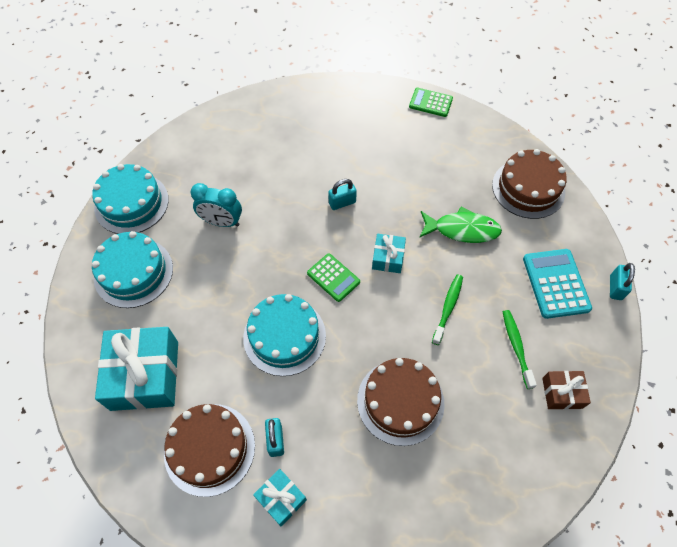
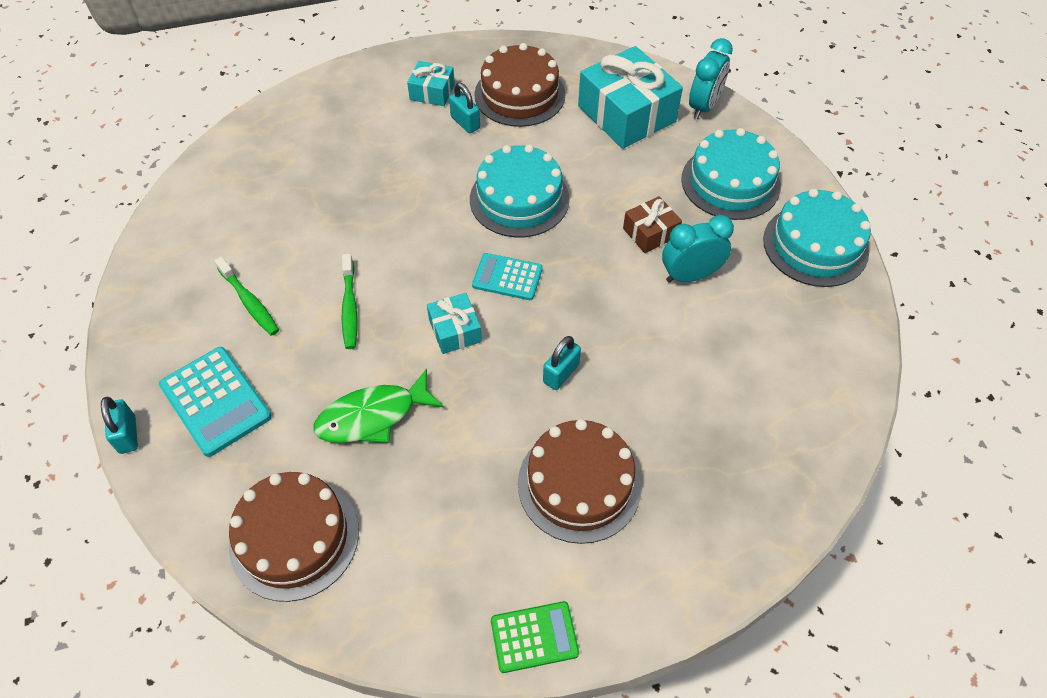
camera: 150 degrees right, 5 degrees down
green calculator [307,253,360,302] -> turquoise calculator [472,253,543,300]
brown cake [357,358,444,446] -> brown cake moved to [518,419,642,544]
brown gift [542,371,591,409] -> brown gift moved to [623,196,682,253]
none -> turquoise clock [689,38,733,119]

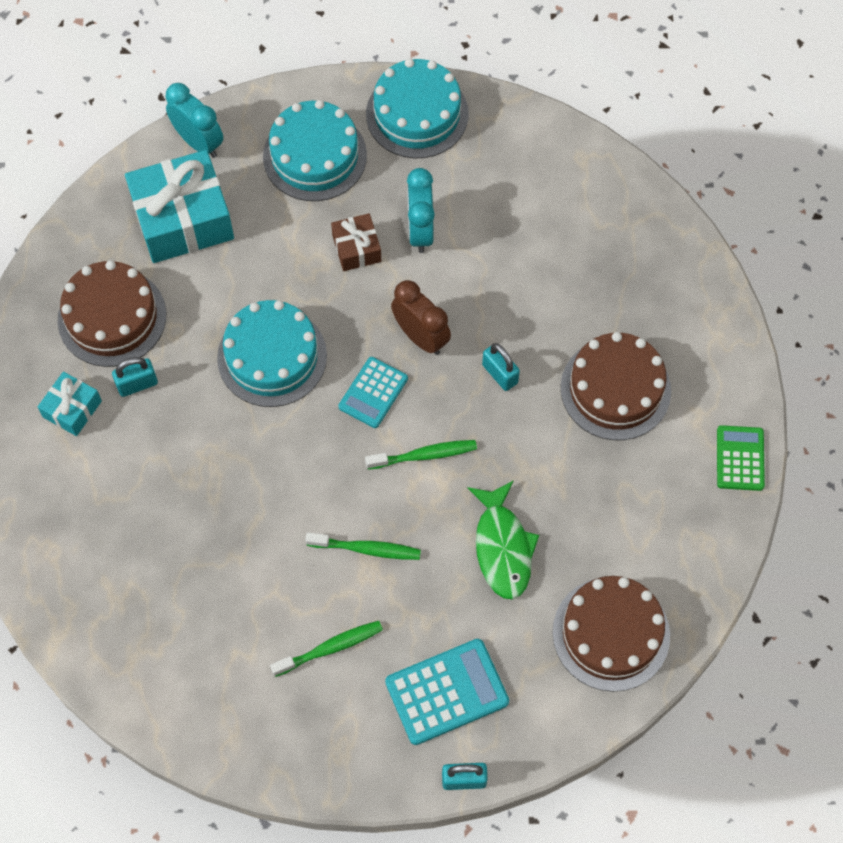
camera: 75 degrees left, 10 degrees up
turquoise gift [427,293,482,354] -> green toothbrush [365,440,477,470]
none -> brown clock [391,280,451,355]

